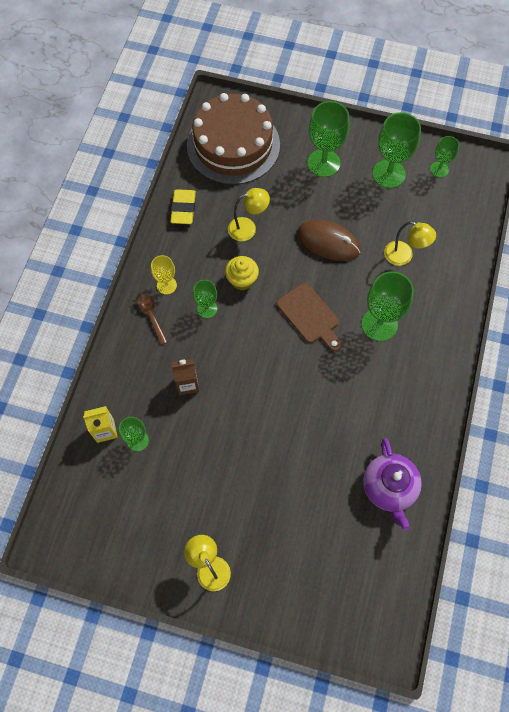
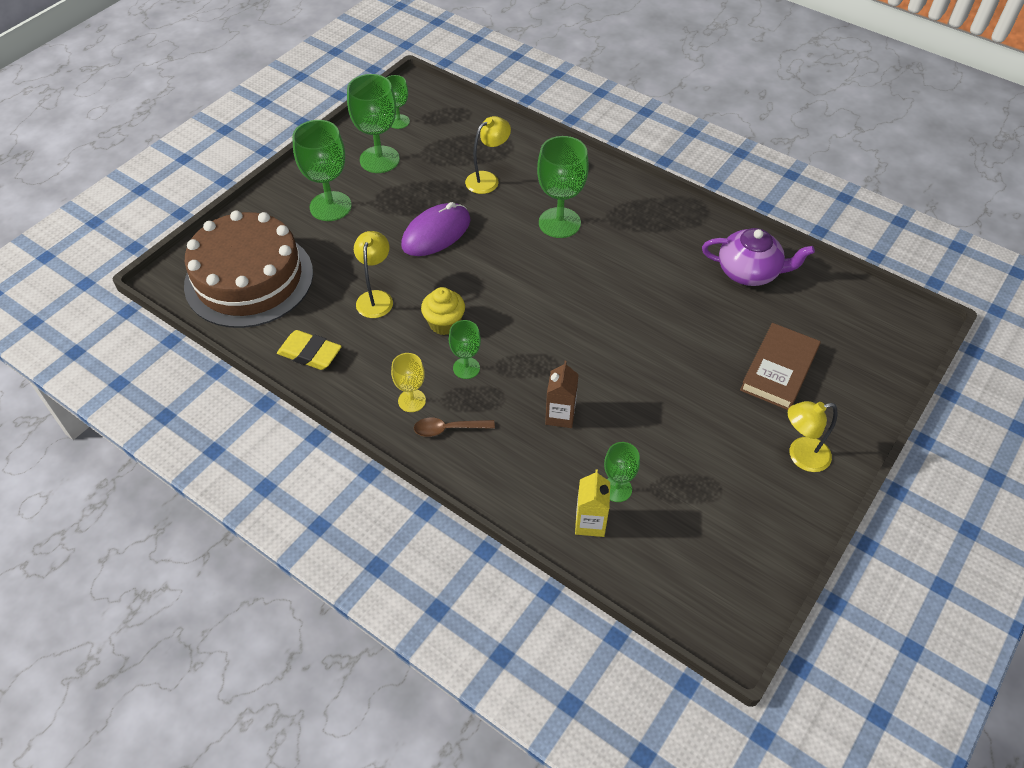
camera: 70 degrees left, 15 degrees down
brown cutting board [277,283,342,351] -> none
brown mouse [297,219,360,261] -> purple mouse [401,202,470,256]
none -> brown book [740,323,821,410]

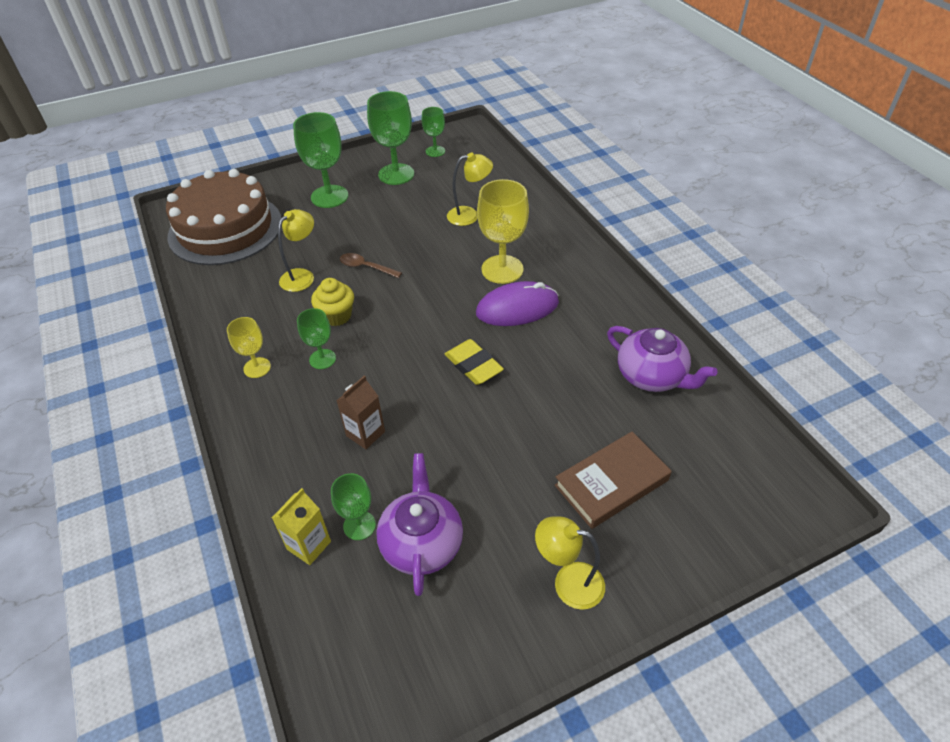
camera: 30 degrees right, 5 degrees down
yellow eraser [277,330,342,370] -> yellow eraser moved to [445,339,504,385]
purple mouse [401,202,470,256] -> purple mouse moved to [476,281,559,326]
brown spoon [414,417,495,437] -> brown spoon moved to [340,253,402,278]
green goblet [537,136,589,238] -> yellow goblet [477,179,529,284]
none -> purple teapot [376,453,463,596]

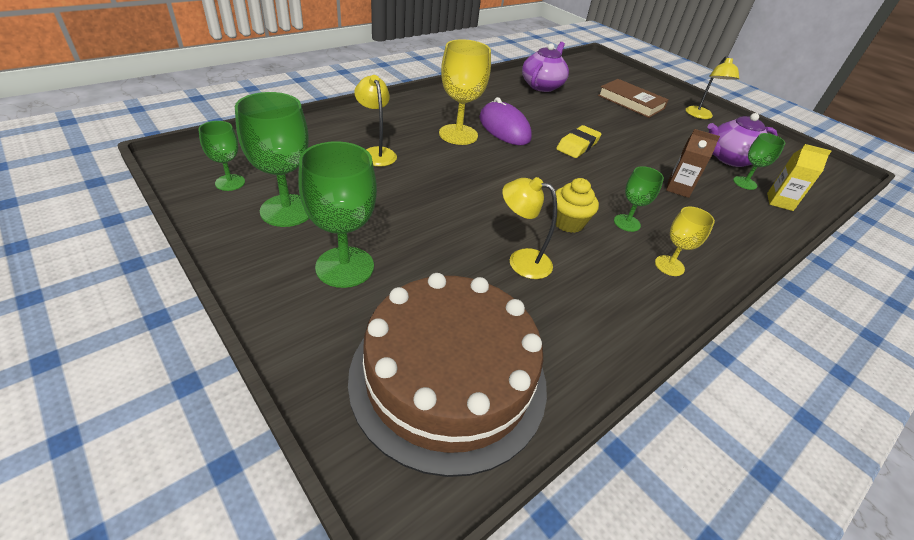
camera: 110 degrees left, 5 degrees down
brown spoon [340,253,402,278] -> none

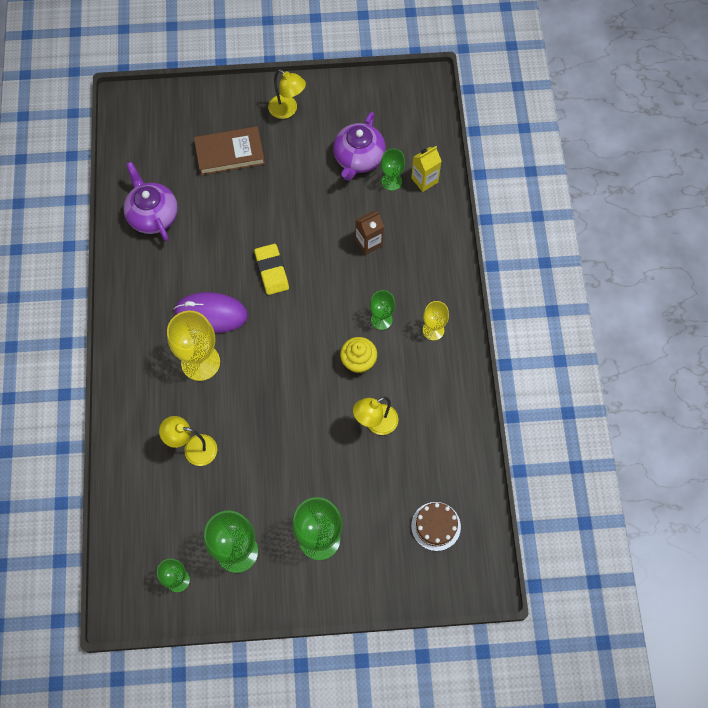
camera: 50 degrees left, 25 degrees up
brown cake [348,273,547,477] -> brown cake [411,502,461,551], size x0.42

